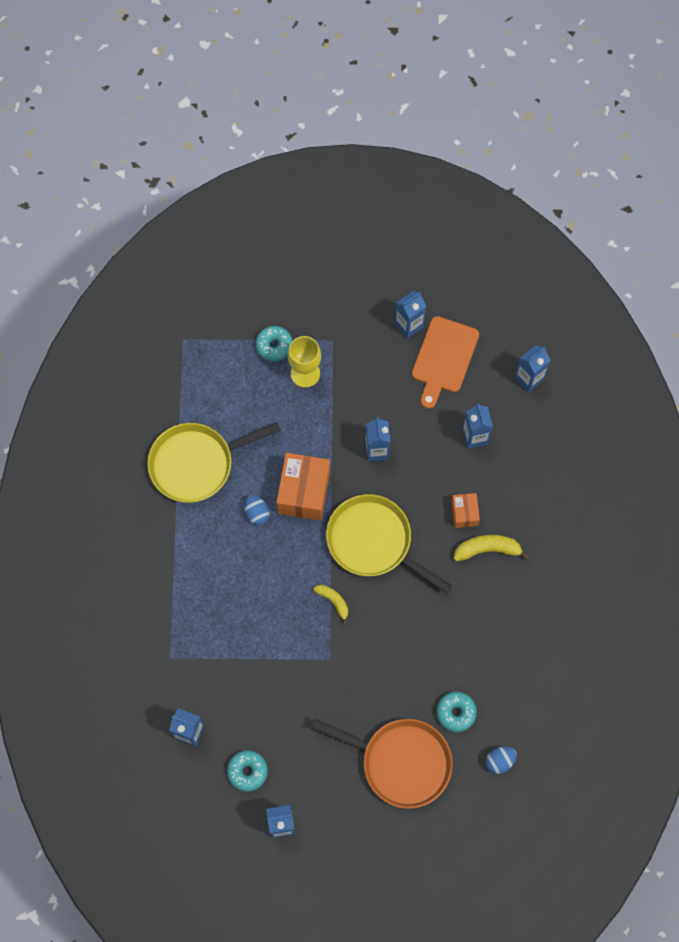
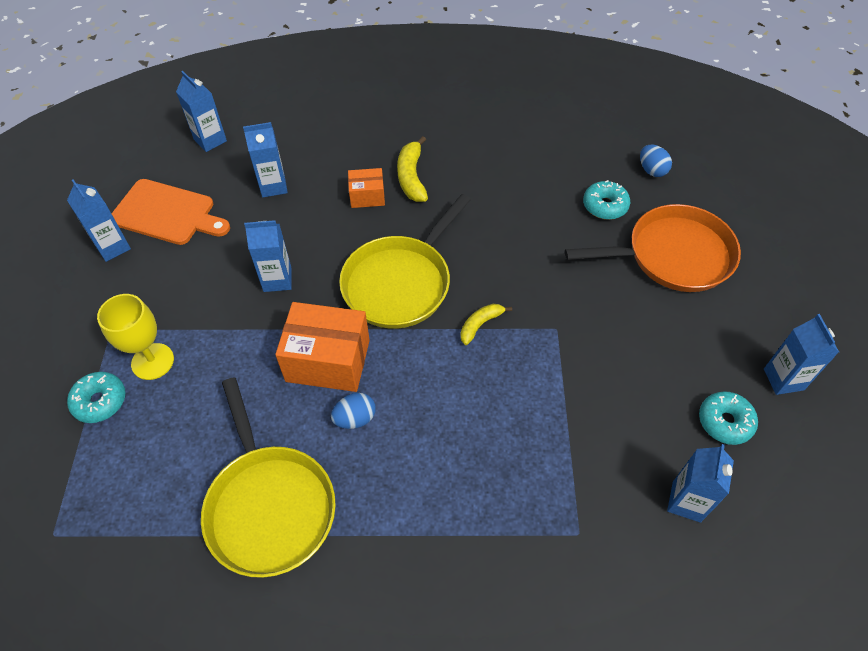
camera: 90 degrees left, 15 degrees down
orange pan [311,719,453,809] -> orange pan turned 60 degrees clockwise [565,204,741,292]

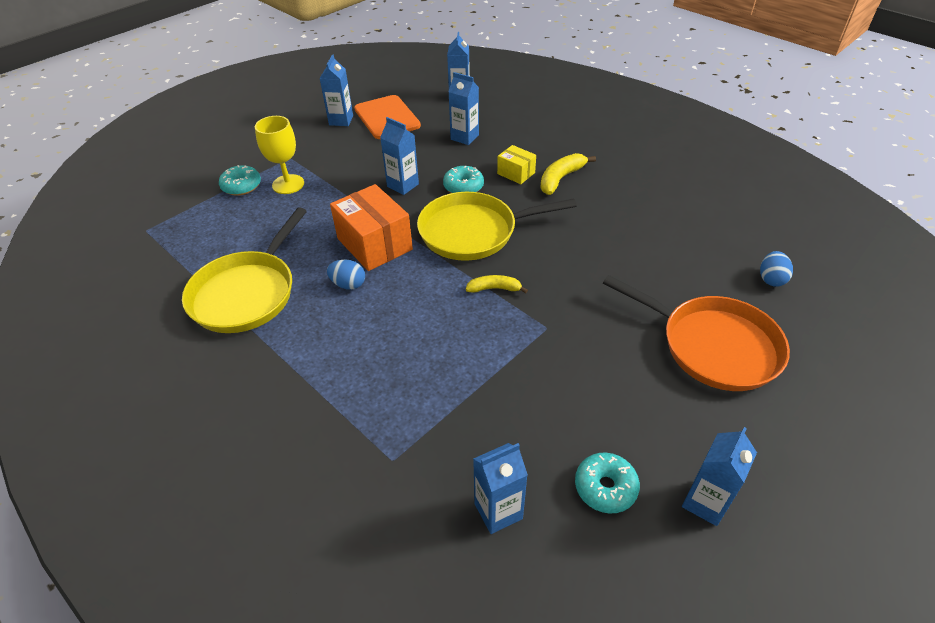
camera: 45 degrees right, 10 degrees down
orange box [348,168,385,208] -> yellow box [497,145,536,184]
turquoise donut [583,180,630,220] -> turquoise donut moved to [443,166,484,193]

